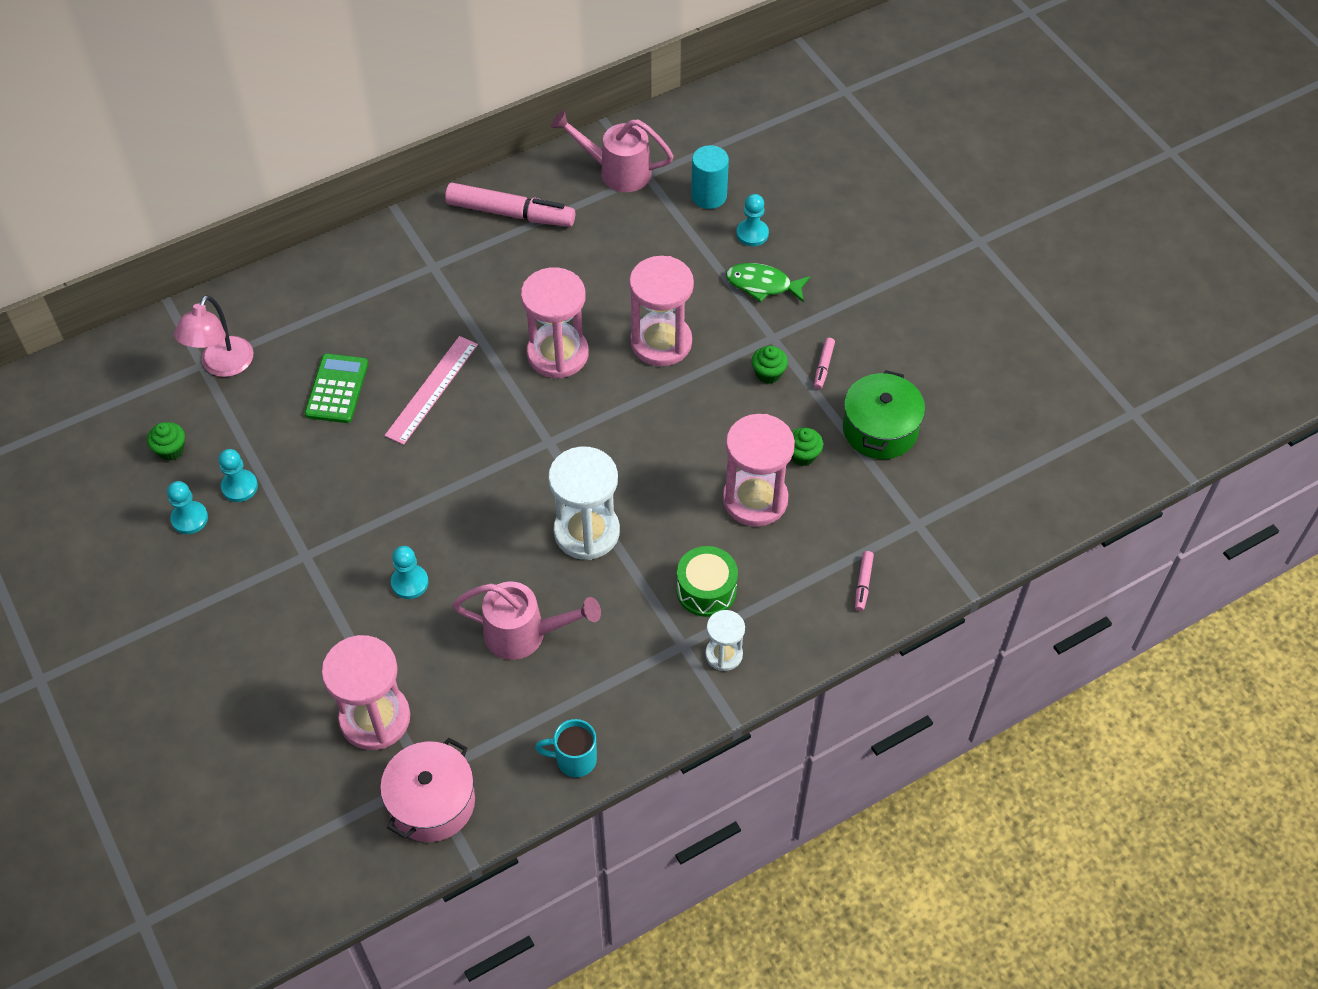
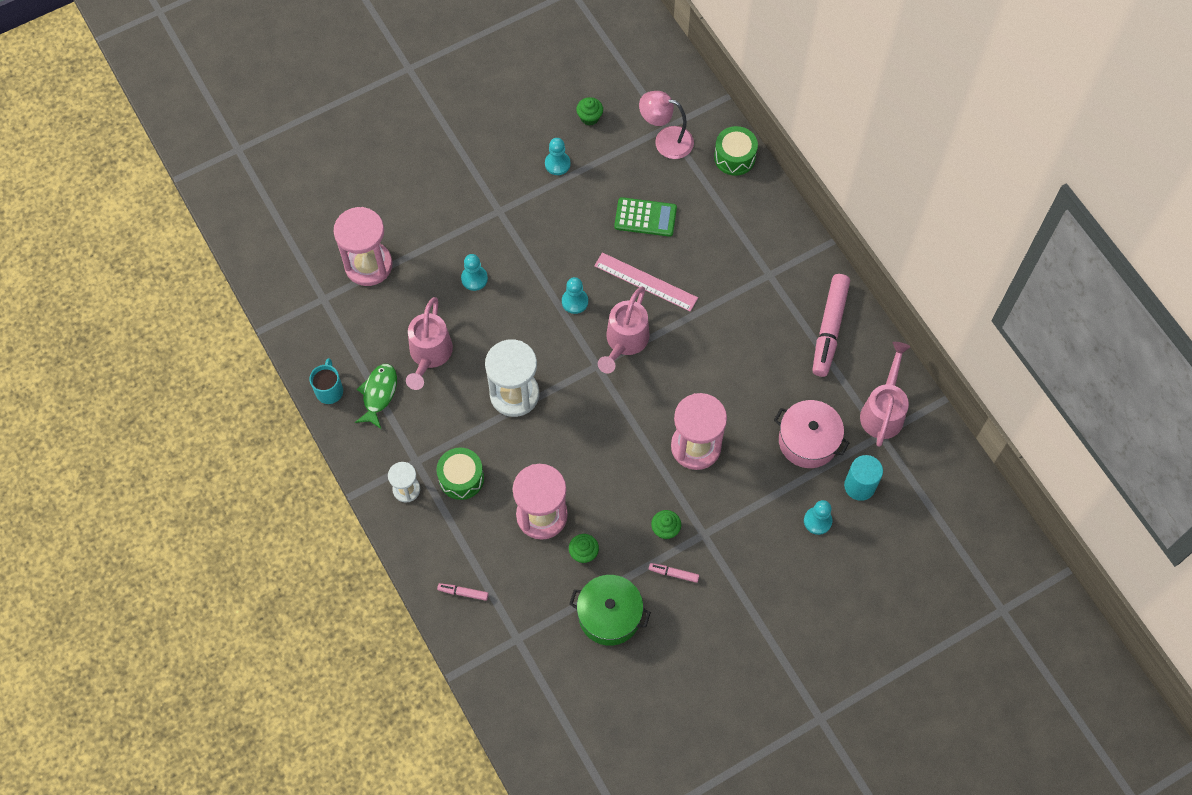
camera: 90 degrees right, 10 degrees up
turquoise pawn [167,481,208,534] -> turquoise pawn moved to [562,277,588,314]
pink pot [380,738,475,842] -> pink pot moved to [774,400,849,468]
pink hourglass [521,267,589,379] -> none
green fish [726,263,811,303] -> green fish moved to [355,364,397,429]
none -> pink watering can [598,286,649,373]
none -> green drum [714,126,758,176]

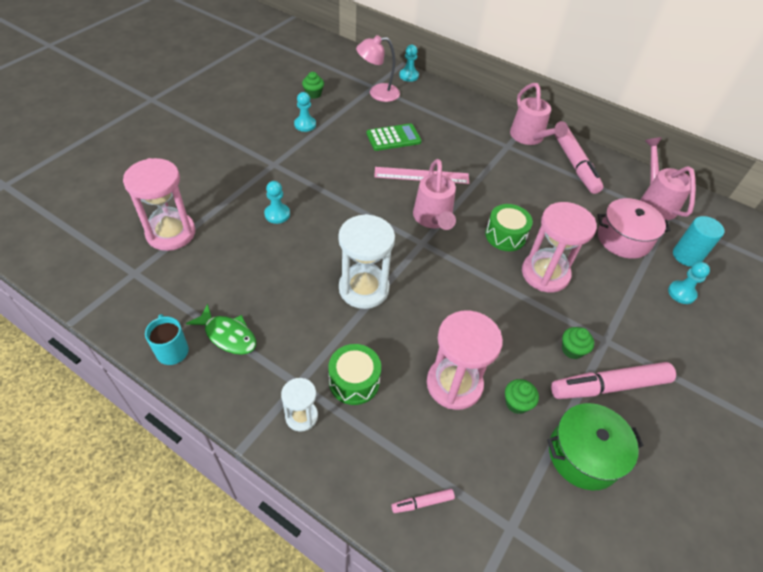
camera: 30 degrees left, 15 degrees down
green fish [355,364,397,429] -> green fish turned 135 degrees clockwise [186,304,256,355]
pink watering can [406,297,453,390] -> pink watering can moved to [510,83,568,145]
turquoise pawn [562,277,588,314] -> turquoise pawn moved to [399,45,419,82]
pink marker [649,563,699,583] -> pink marker [551,362,676,399], size x2.30
green drum [714,126,758,176] -> green drum moved to [485,204,533,251]

